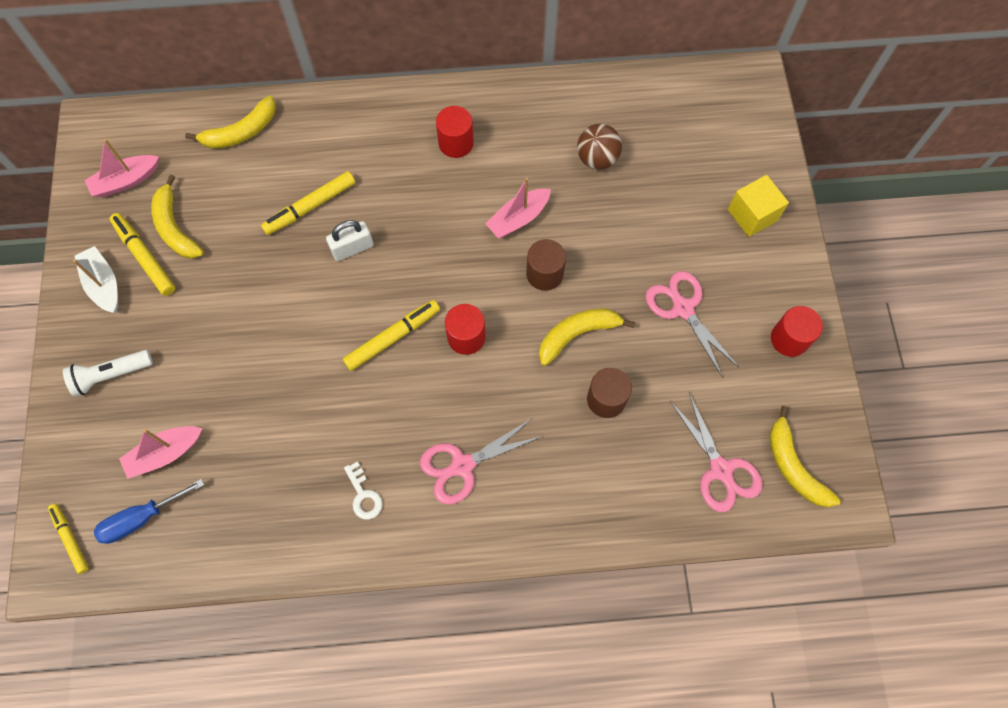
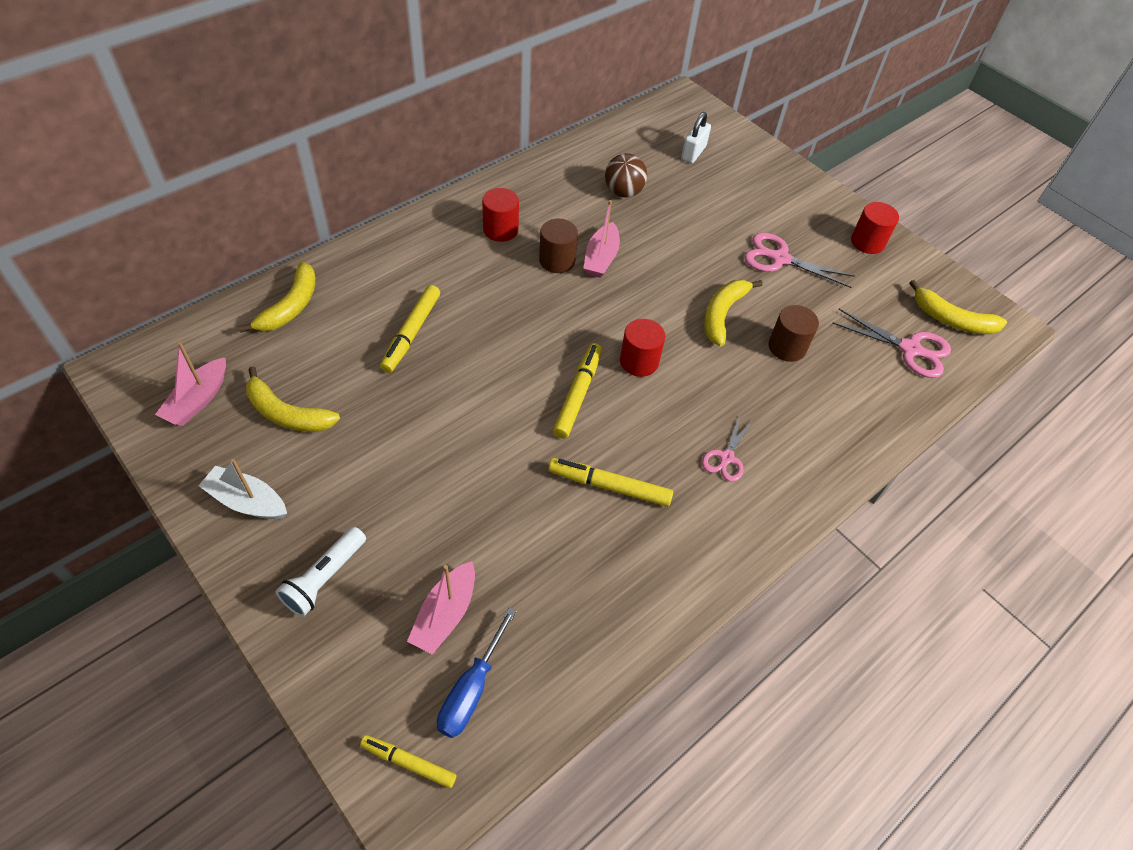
camera: 40 degrees left, 15 degrees down
yellow marker [110,213,175,296] -> yellow marker moved to [548,458,673,507]
white padlock [326,220,373,261] -> white padlock moved to [681,112,711,163]
white key [344,461,383,520] -> none
pink scissors [420,419,543,505] -> pink scissors [702,416,753,482], size x0.63
brown cylinder [526,239,566,291] -> brown cylinder moved to [539,219,578,273]
yellow cube [728,175,789,237] -> none

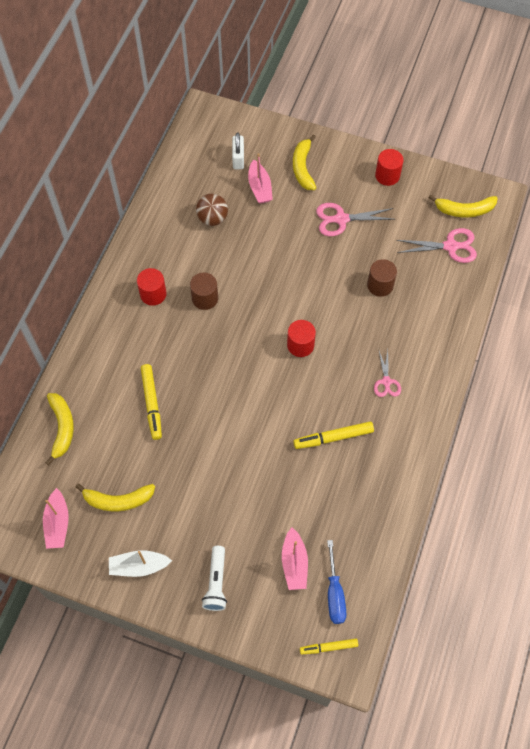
camera: 25 degrees left, 10 degrees up
yellow marker [553,343,602,439] -> none
pink boat [583,200,620,278] -> pink boat moved to [248,153,273,204]
yellow banana [704,280,763,346] -> yellow banana moved to [293,134,316,190]

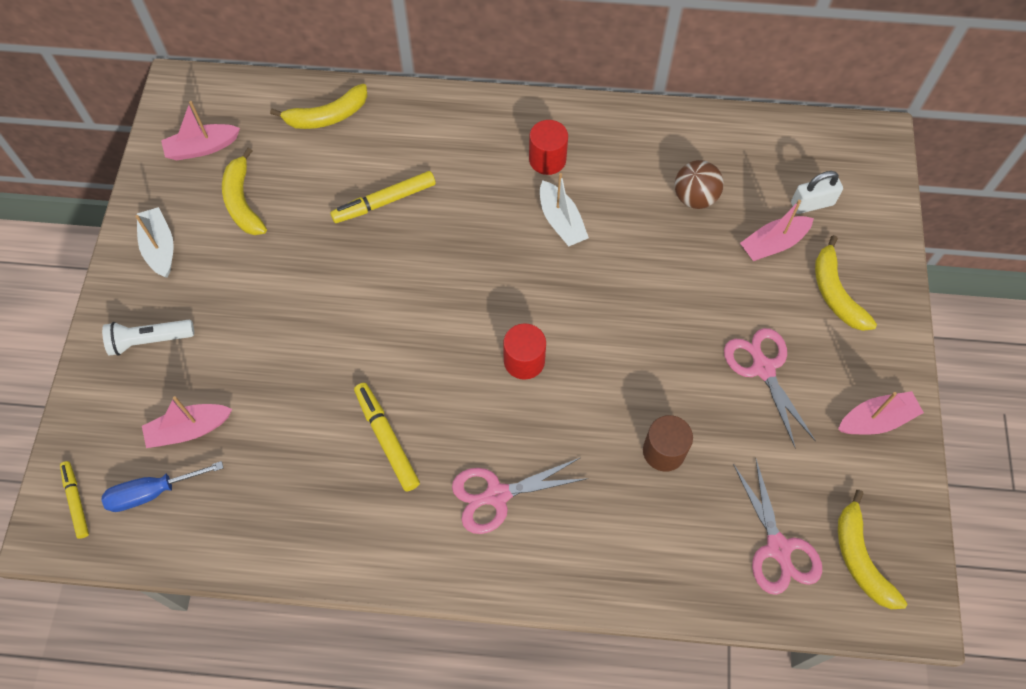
camera: 75 degrees right, 0 degrees up
brown cylinder [190,273,218,310] -> white boat [540,173,589,246]
yellow banana [293,134,316,190] -> yellow banana turned 90 degrees counterclockwise [815,235,877,331]
pink scissors [374,350,401,397] -> pink scissors [452,458,588,534], size x1.58
red cylinder [375,149,404,186] -> pink boat [838,391,924,435]

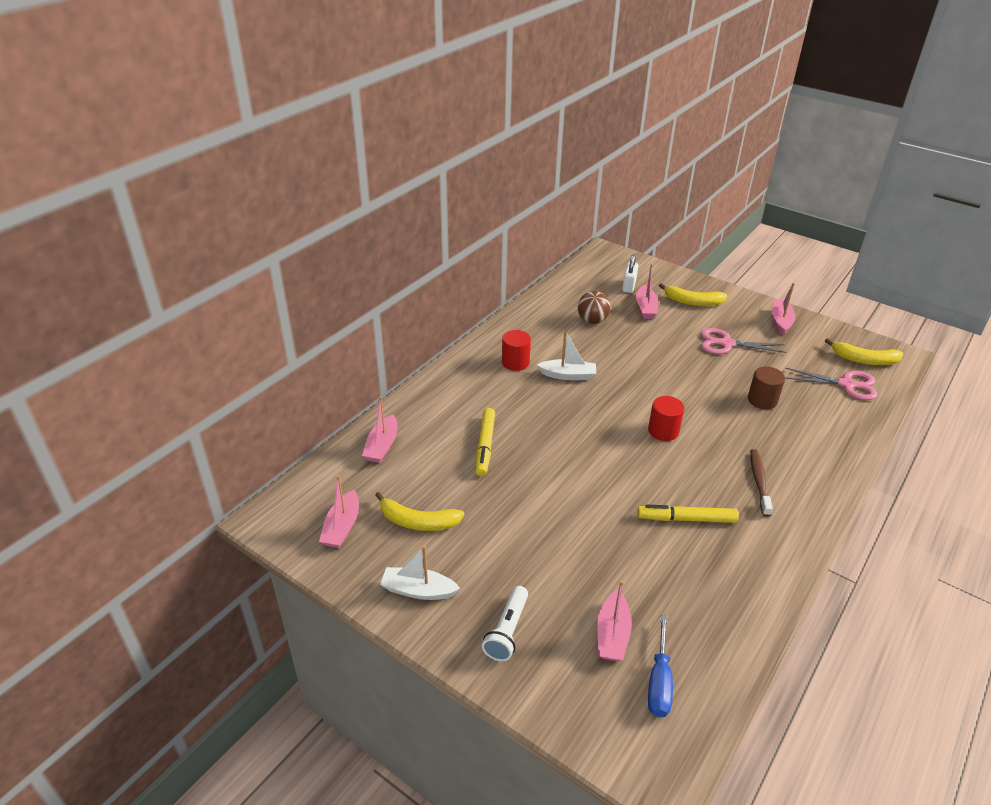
camera: 60 degrees left, 25 degrees down
yellow marker [60,461,89,539] -> none
yellow banana [270,84,367,129] -> pink boat [362,396,397,463]
pink scissors [452,458,588,534] -> brown toothbrush [750,449,773,517]

